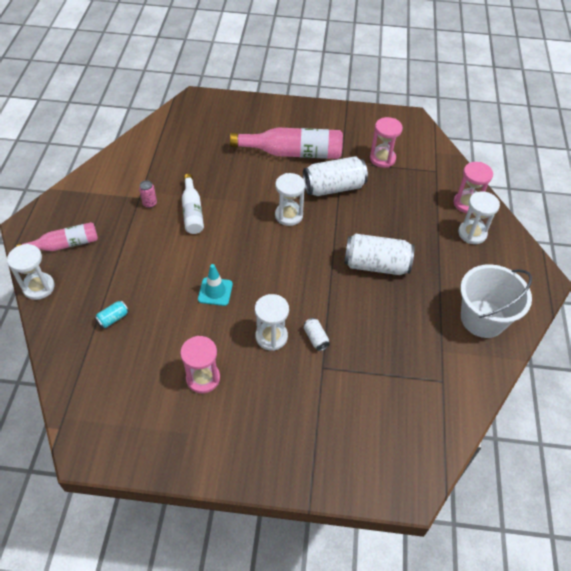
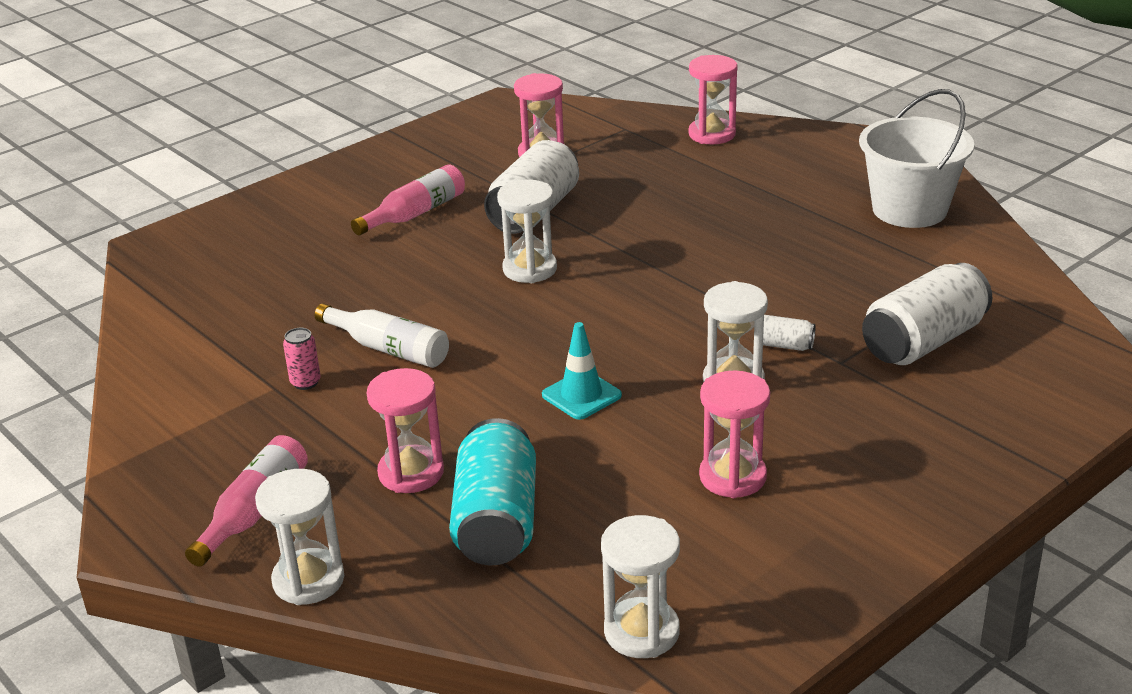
camera: 45 degrees left, 20 degrees down
turquoise can [95,300,129,328] -> turquoise can [449,418,536,565], size x2.26
pink bottle [230,127,343,159] -> pink bottle [351,164,465,236], size x0.61
white can [344,234,414,275] -> white can moved to [862,263,992,365]
white hourglass [458,191,500,244] -> white hourglass moved to [601,515,680,658]
none -> pink hourglass [367,368,444,493]

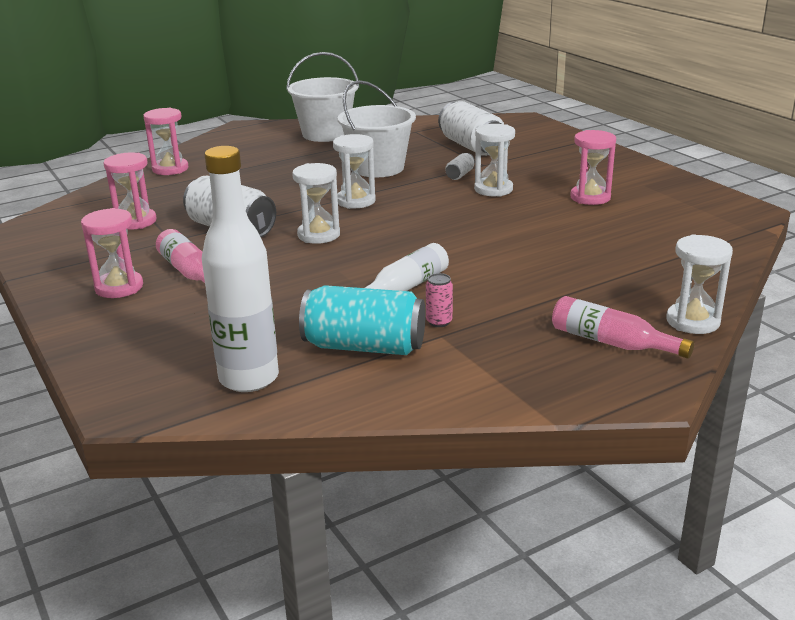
camera: 80 degrees left, 5 degrees down
pink hourglass [367,368,444,493] -> pink hourglass moved to [81,208,143,298]
turquoise can [449,418,536,565] -> turquoise can moved to [299,285,426,355]
turquoise traffic cone [542,322,622,420] -> none
white hourglass [601,515,680,658] -> white hourglass moved to [333,134,376,209]
none -> white bottle [202,146,279,392]
none -> white bucket [337,80,416,177]

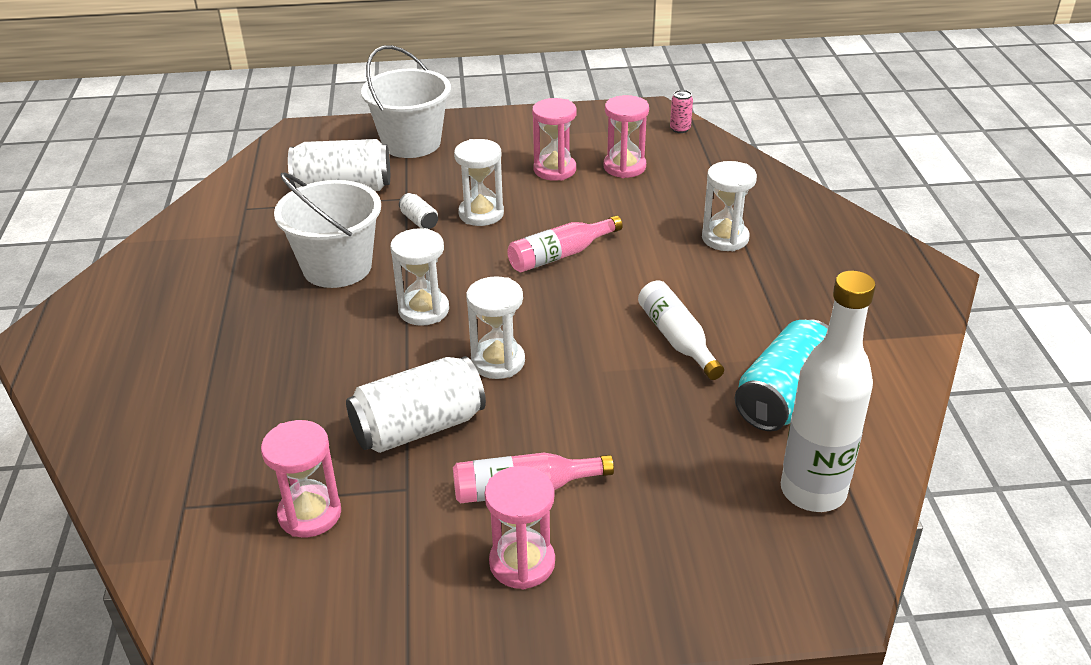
camera: 65 degrees left, 10 degrees up
pink hourglass [143,108,188,175] -> pink hourglass moved to [604,95,649,178]
white bucket [286,52,359,142] -> white bucket moved to [361,45,451,158]
pink can [426,273,453,327] -> pink can moved to [670,90,693,133]
pink bottle [552,296,694,359] -> pink bottle moved to [507,215,623,272]
white hourglass [666,234,733,334] -> white hourglass moved to [702,161,757,251]

